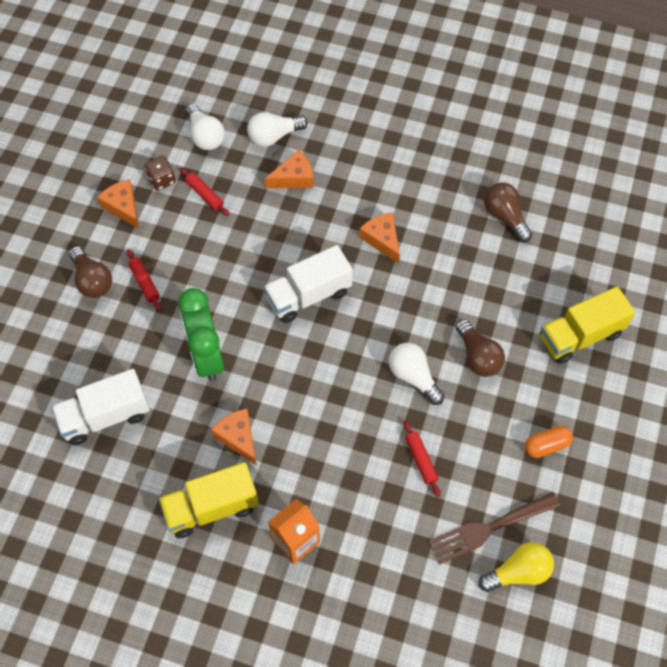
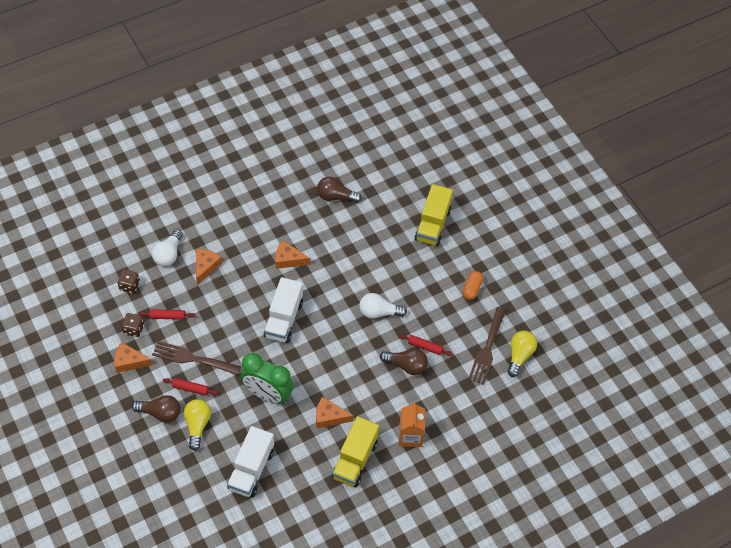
camera: 50 degrees left, 5 degrees down
white light bulb [186,104,225,150] -> brown dice [117,269,140,294]
brown light bulb [456,319,505,377] -> brown light bulb moved to [380,349,428,375]
none -> brown fork [152,341,241,375]
none -> yellow light bulb [184,399,211,451]

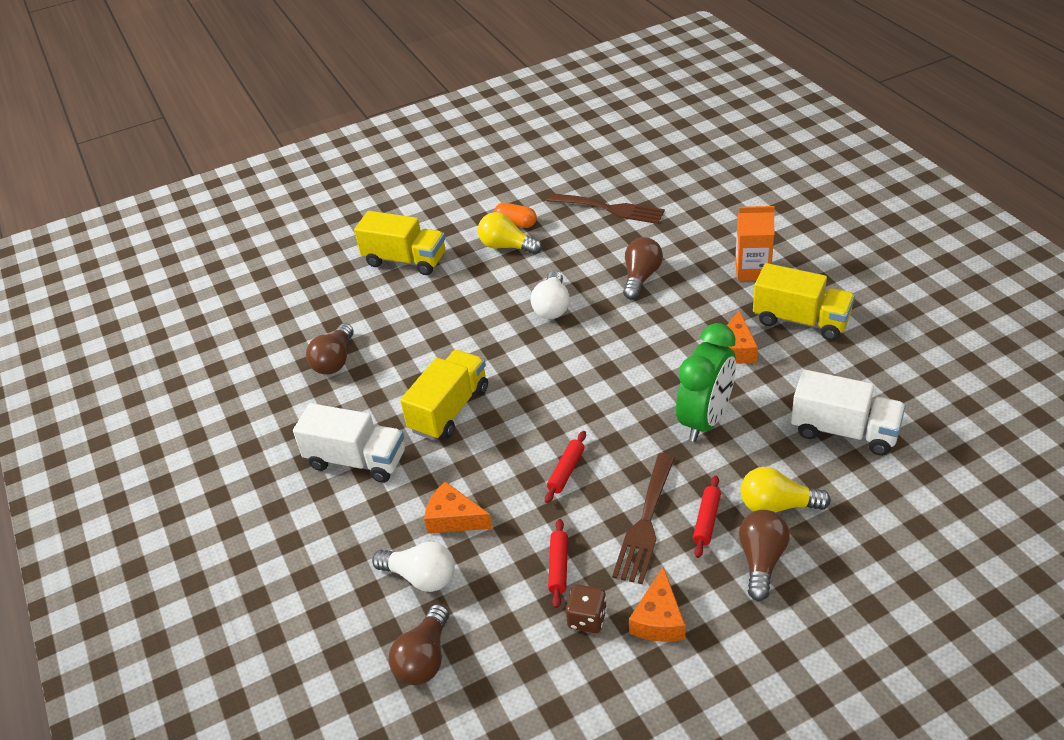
camera: 80 degrees left, 15 degrees down
brown dice [117,269,140,294] -> none
white truck [264,277,303,343] -> white truck moved to [293,403,405,483]
orange cheese [275,240,310,269] -> yellow truck [400,350,488,441]
red rolling pin [399,334,452,356] -> red rolling pin moved to [545,431,586,503]
yellow light bulb [507,331,537,377] -> yellow light bulb moved to [478,212,542,254]
none -> brown light bulb [389,604,449,685]

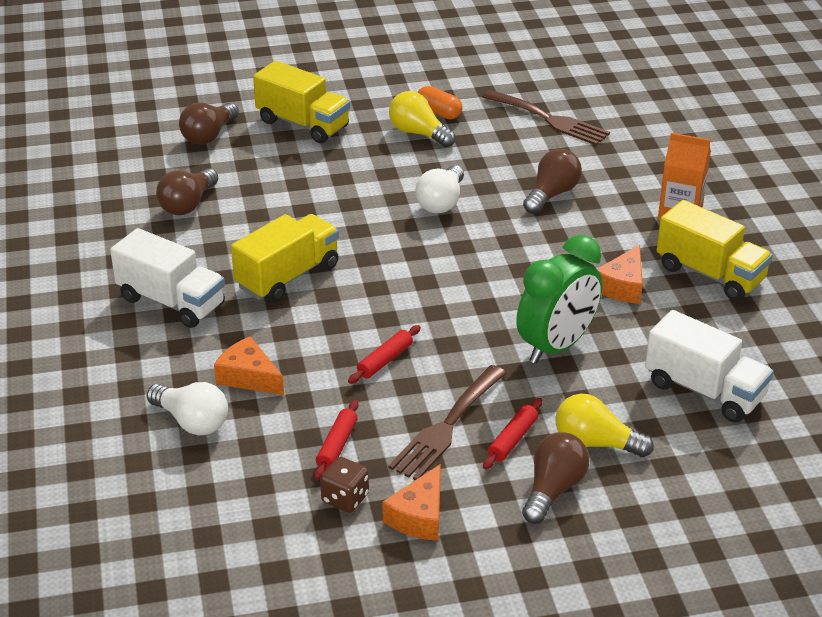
camera: 10 degrees right, 5 degrees down
brown light bulb [389,604,449,685] -> brown light bulb moved to [179,102,239,145]

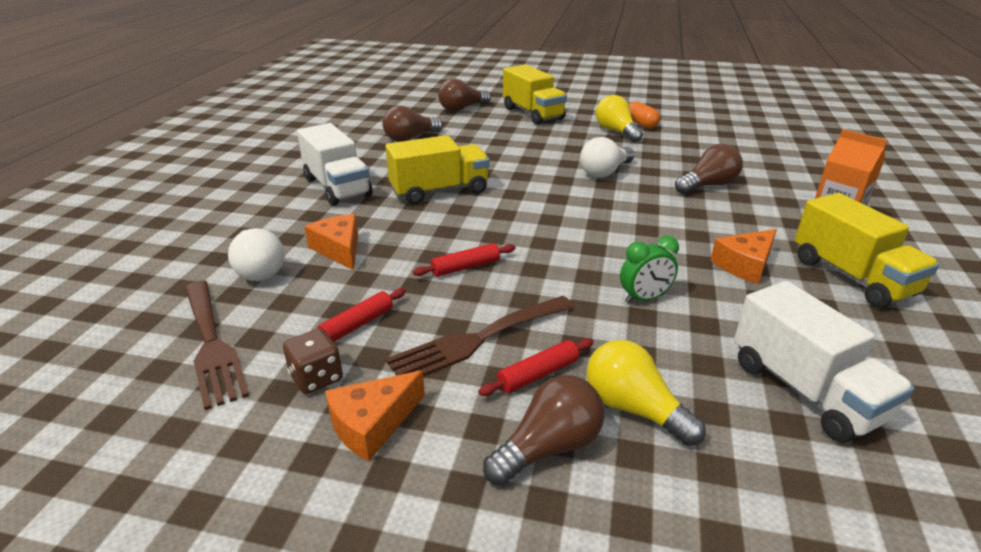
camera: 25 degrees right, 5 degrees down
brown fork [482,90,610,145] -> brown fork moved to [185,281,249,410]
green clock [516,235,603,364] -> green clock [620,236,679,304], size x0.52

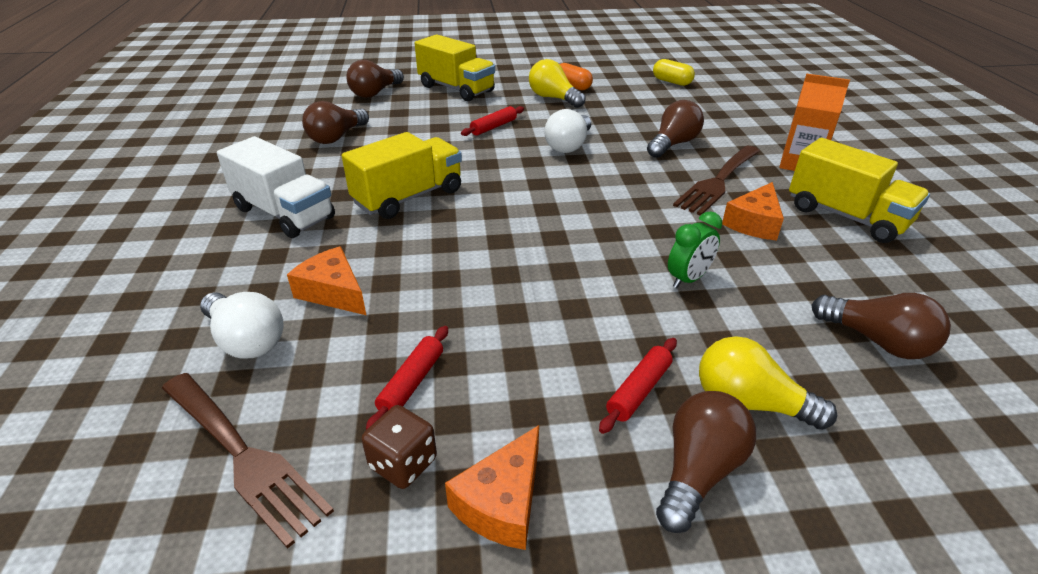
camera: 20 degrees left, 5 degrees up
brown fork [386,296,574,377] -> brown fork moved to [673,146,760,216]
red rolling pin [413,243,515,277] -> red rolling pin moved to [461,106,524,136]
white truck [734,281,914,443] -> brown light bulb [812,293,951,359]
none -> yellow capsule [653,59,695,86]

